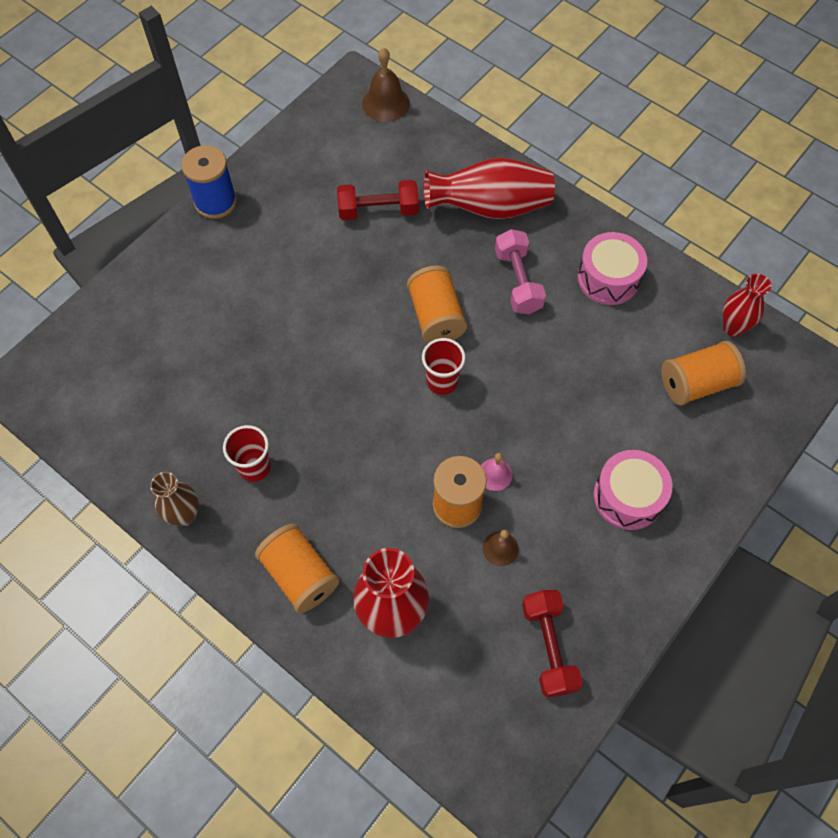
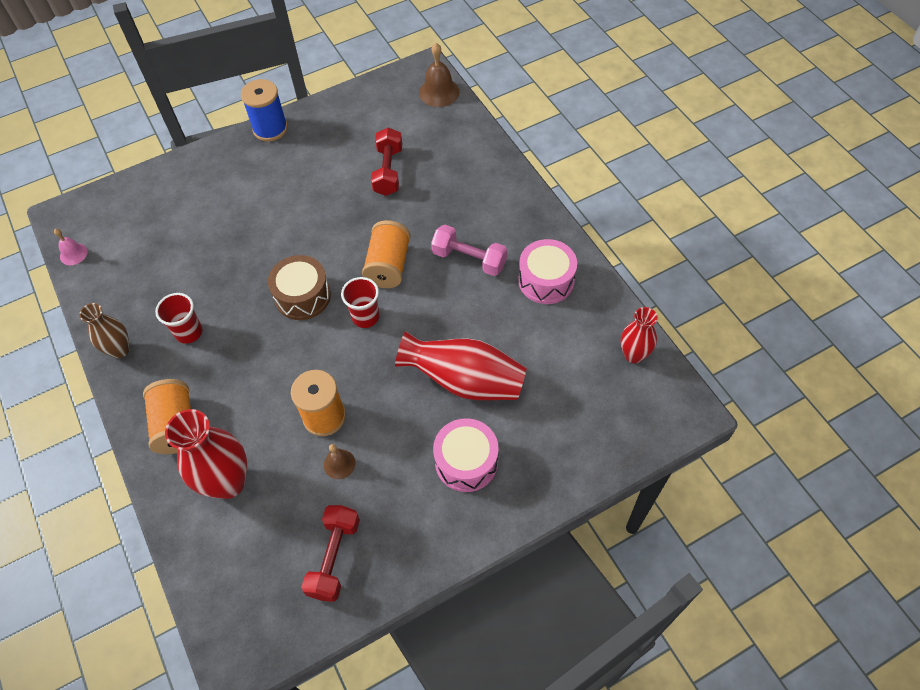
camera: 25 degrees right, 5 degrees down
red dumbbell [337,180,419,220] -> red dumbbell turned 75 degrees clockwise [371,128,402,196]
red vase [424,158,555,219] -> red vase moved to [395,331,527,400]
pink bell [481,453,513,491] -> pink bell moved to [54,229,88,265]
pink dumbbell [495,229,546,314] -> pink dumbbell turned 75 degrees counterclockwise [431,225,507,276]
orange spool [661,341,746,406] -> none
none -> brown drum [268,255,331,320]

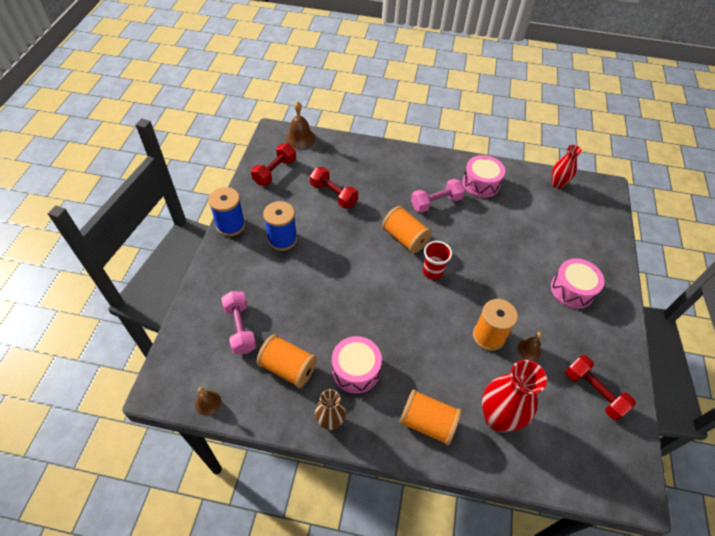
camera: 55 degrees left, 5 degrees down
pink bell [54,229,88,265] -> brown bell [195,387,221,416]
red cup [155,293,202,344] -> pink drum [332,336,382,393]
brown drum [268,255,331,320] -> none
red vase [395,331,527,400] -> none
none -> pink dumbbell [221,291,257,354]
none -> red dumbbell [251,144,296,186]
none -> orange spool [257,334,317,388]
none -> blue spool [263,201,297,251]

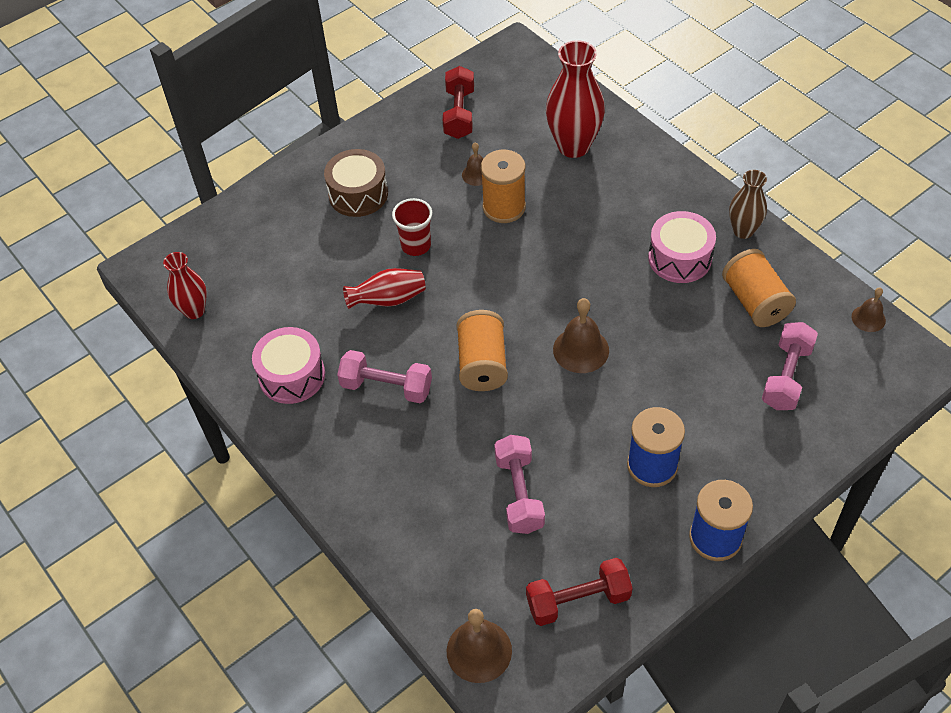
camera: 135 degrees left, 0 degrees up
red dumbbell [310,167,358,209] -> pink dumbbell [494,435,545,534]
orange spool [399,389,462,446] -> none
red cup [423,241,452,280] -> red cup moved to [392,198,432,256]
pink drum [551,258,604,309] -> brown drum [324,149,388,217]
none -> red vase [343,268,426,309]
none -> brown bell [553,298,609,373]

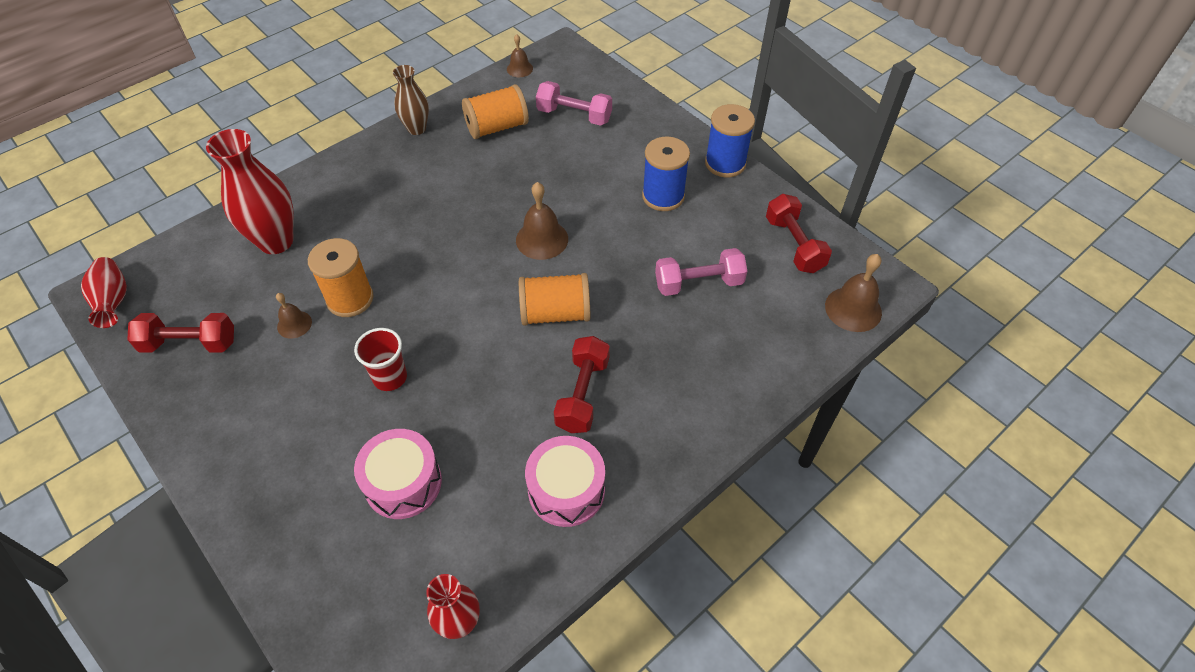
camera: 95 degrees left, 0 degrees up
brown drum [324,149,388,217] -> none
pink dumbbell [337,350,432,403] -> red dumbbell [554,336,610,433]
red vase [343,268,426,309] -> red vase moved to [81,257,127,328]
pink drum [648,211,716,283] -> pink drum moved to [354,429,442,519]

